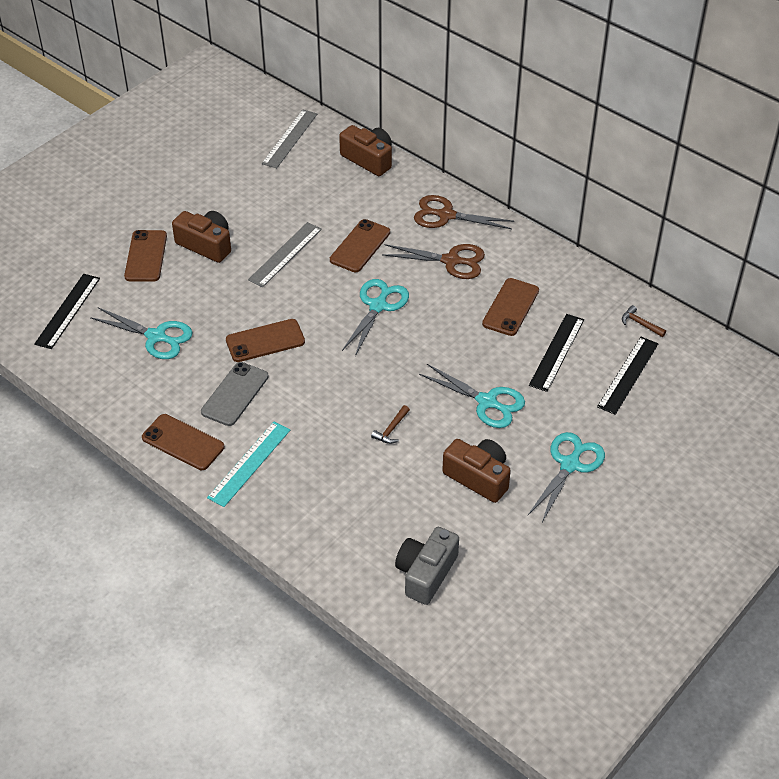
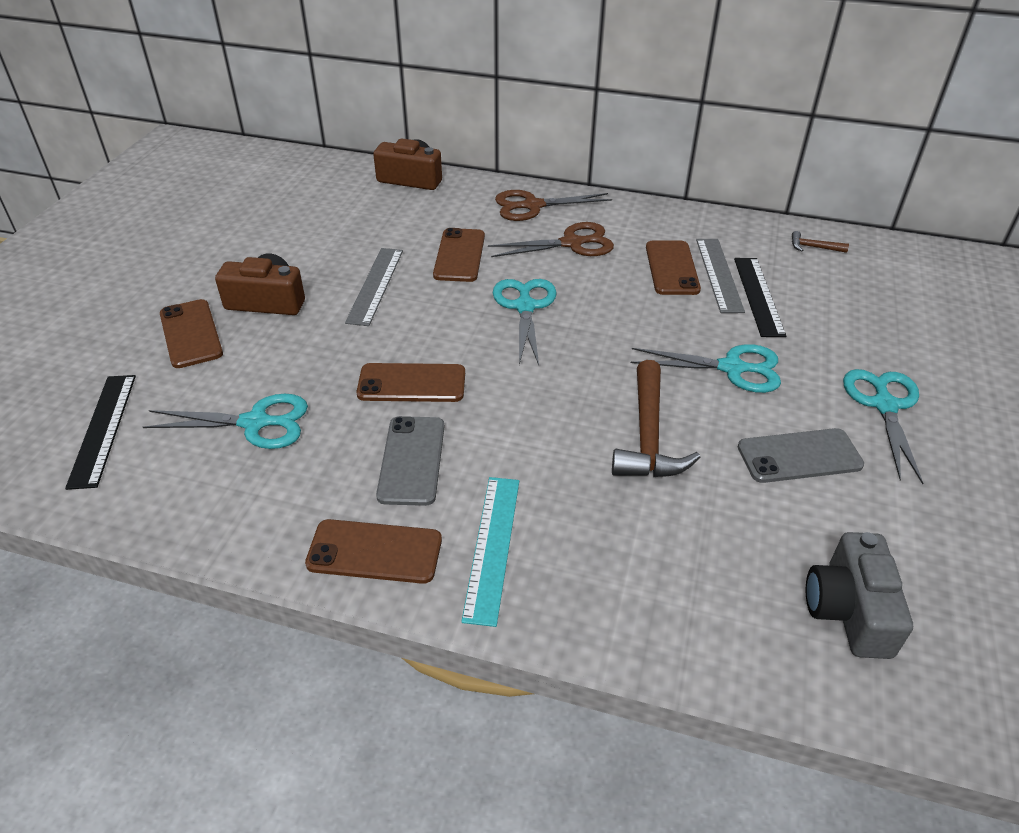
camera: 25 degrees left, 5 degrees down
brown phone [226,319,305,362] -> brown phone turned 45 degrees clockwise [356,363,465,402]
grey ruler [262,110,317,168] -> grey ruler moved to [696,239,745,313]
brown hammer [371,405,410,444] -> brown hammer [612,360,700,477], size x2.17
brown camera [442,439,511,503] -> grey phone [738,428,864,483]
black ruler [597,337,659,415] -> none

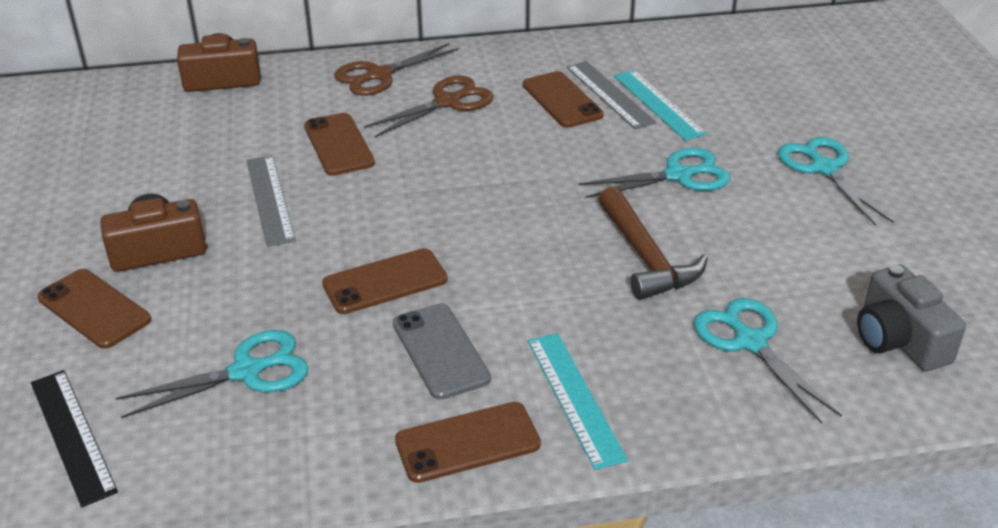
camera: 25 degrees left, 5 degrees down
turquoise scissors [493,279,557,365] -> turquoise scissors moved to [694,298,842,424]
black ruler [734,258,786,337] -> turquoise ruler [614,70,707,141]
grey phone [738,428,864,483] -> none
brown hammer [792,231,849,253] -> none

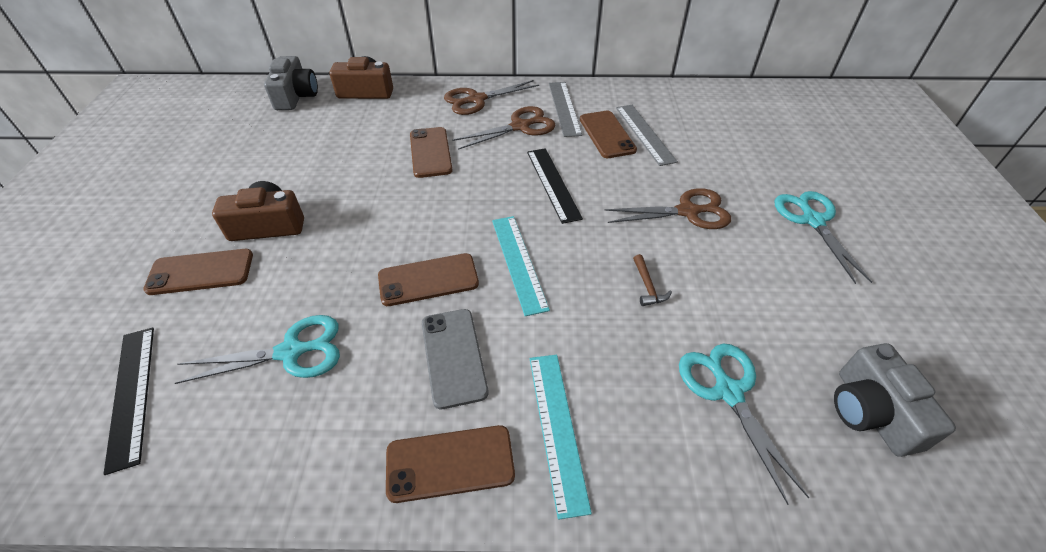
camera: 10 degrees right, 10 degrees up
brown phone [37,269,151,349] -> brown phone turned 60 degrees counterclockwise [143,249,253,295]
grey ruler [246,155,296,247] -> grey ruler moved to [549,82,582,137]
turquoise scissors [578,148,730,198] -> brown scissors [604,188,731,229]
brown hammer [598,186,708,300] -> brown hammer [633,254,672,306], size x0.46
turquoise ruler [614,70,707,141] -> turquoise ruler moved to [492,216,550,316]
none -> grey camera [264,56,318,110]
none -> black ruler [527,148,583,224]

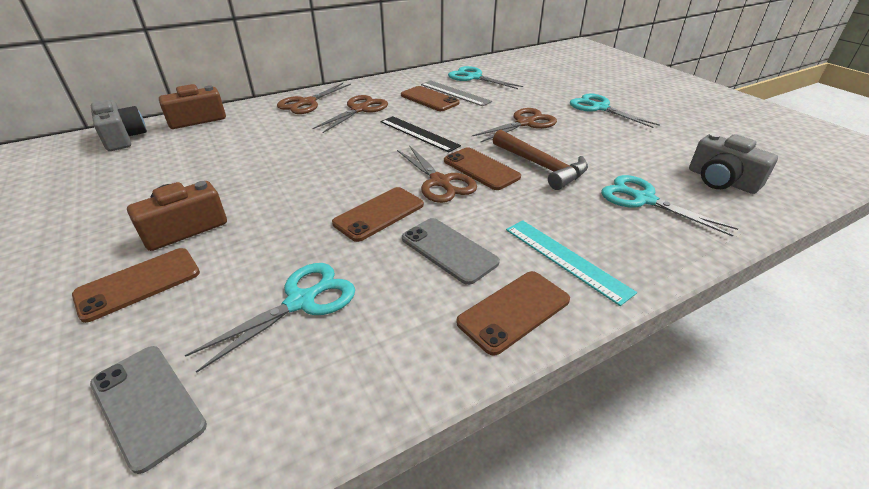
camera: 30 degrees left, 10 degrees down
black ruler [104,328,154,475] -> grey phone [90,346,207,474]
brown phone [410,127,453,178] -> brown phone moved to [444,147,521,190]
turquoise ruler [492,216,550,316] -> brown scissors [397,145,477,203]
grey ruler [549,82,582,137] -> none
brown hammer [633,254,672,306] -> brown hammer [493,130,588,190], size x2.17
none -> turquoise scissors [448,66,523,89]

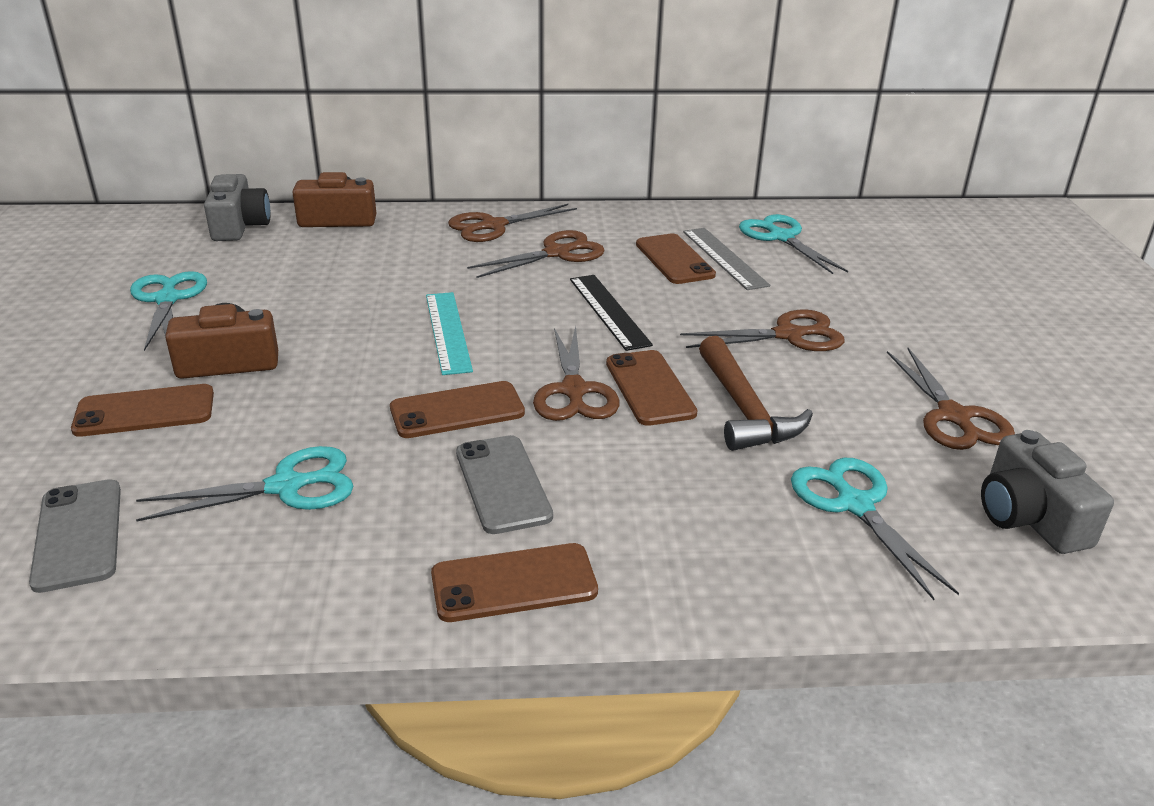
camera: 25 degrees right, 5 degrees down
turquoise ruler [506,220,637,306] -> turquoise ruler moved to [426,292,473,375]
turquoise scissors [570,93,660,128] -> turquoise scissors moved to [130,271,207,351]
none -> brown scissors [887,348,1015,450]

